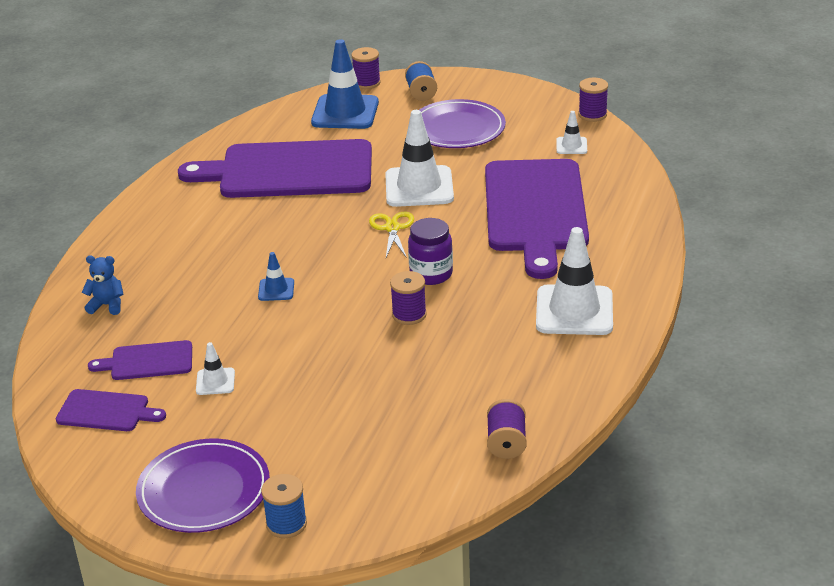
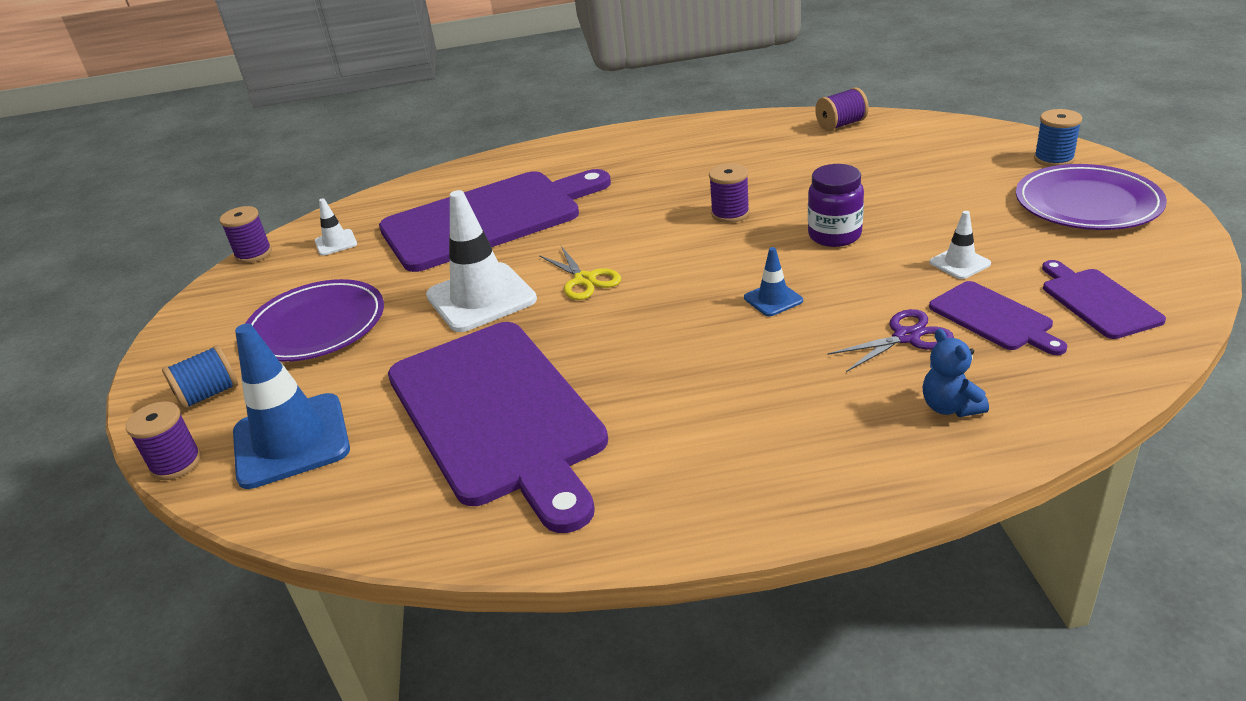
camera: 115 degrees left, 0 degrees up
yellow scissors [369,212,414,258] -> yellow scissors turned 90 degrees counterclockwise [539,246,621,300]
purple jar [408,218,453,285] -> purple jar moved to [808,164,864,247]
white traffic cone [536,227,613,335] -> none
none -> purple scissors [827,309,954,372]

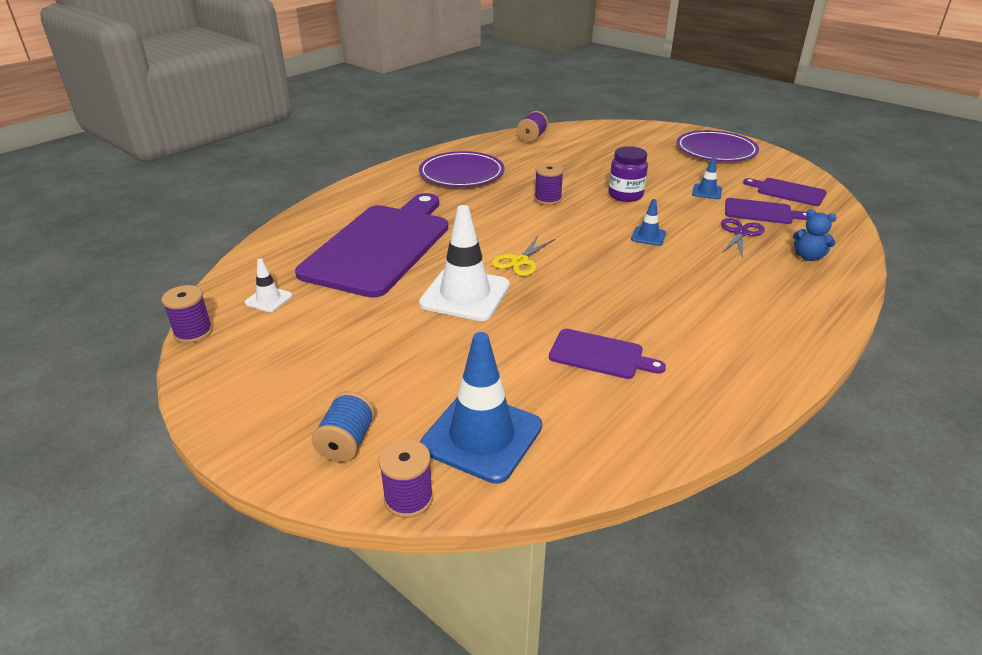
camera: 45 degrees left, 0 degrees up
purple plate [245,279,384,362] -> purple plate moved to [419,151,504,187]
purple cutting board [388,322,608,533] -> purple cutting board [549,329,666,379], size x0.45
yellow scissors [539,246,621,300] -> yellow scissors turned 105 degrees clockwise [492,236,555,276]
white traffic cone [929,211,991,279] -> blue traffic cone [692,157,722,199]
blue spool [1034,109,1082,167] -> none

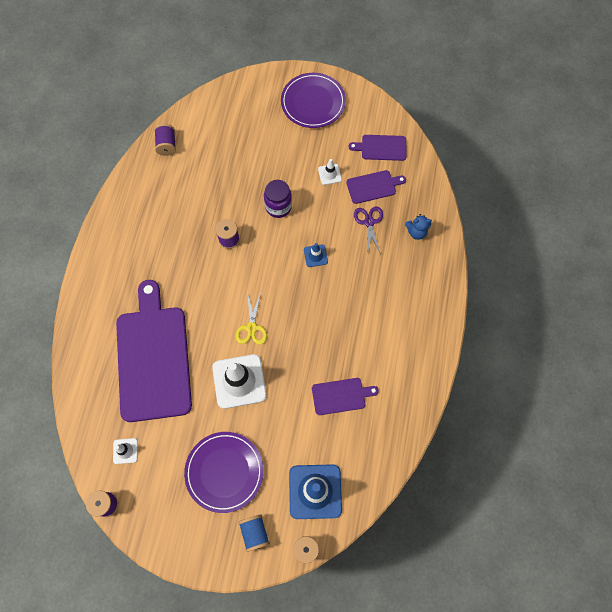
camera: 30 degrees left, 35 degrees up
purple plate [419,151,504,187] -> purple plate moved to [184,432,264,513]
blue traffic cone [692,157,722,199] -> white traffic cone [318,159,342,185]

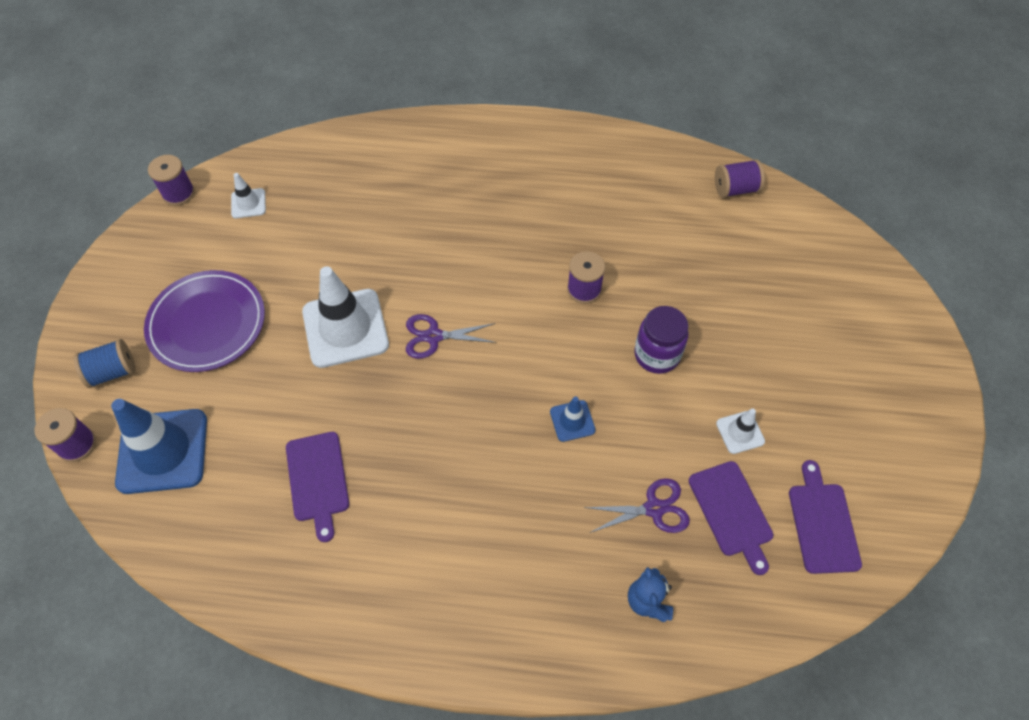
camera: 85 degrees right, 10 degrees down
purple cutting board [116,280,192,422] -> none
yellow scissors [235,292,267,345] -> purple scissors [406,314,496,359]
purple plate [281,73,346,128] -> none

